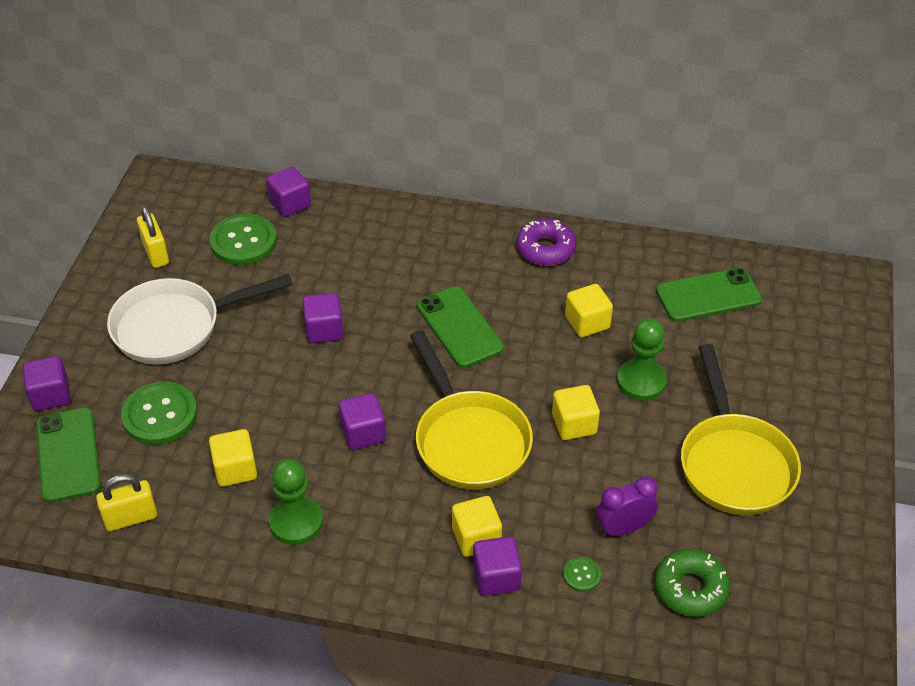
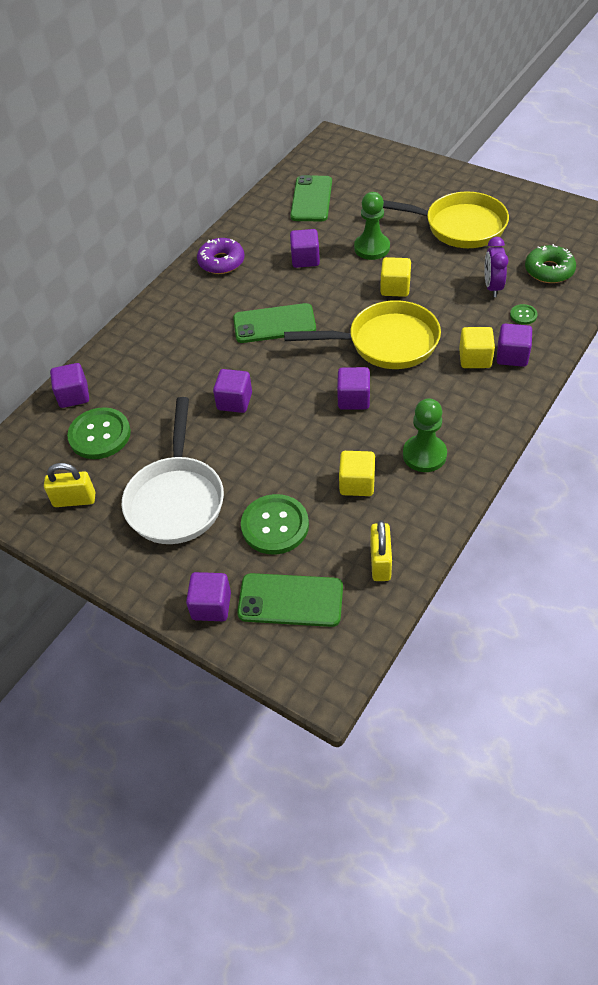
camera: 65 degrees left, 5 degrees up
yellow cube [565,284,613,337] -> purple cube [290,229,320,268]

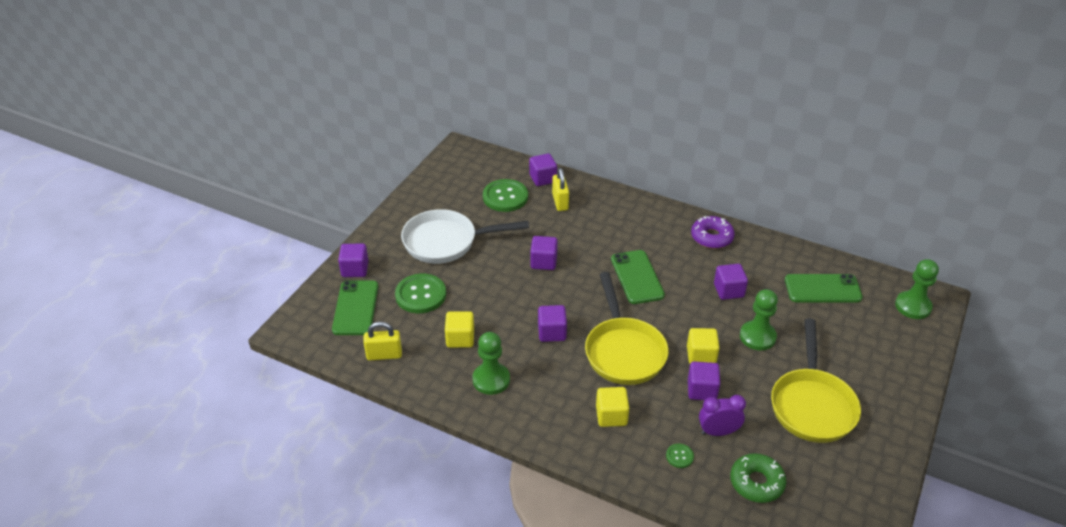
camera: 80 degrees right, 10 degrees down
yellow padlock [44,463,96,507] -> yellow padlock moved to [552,168,569,211]
purple cube [497,324,532,367] -> purple cube moved to [688,362,720,400]
none -> green pawn [895,259,939,319]

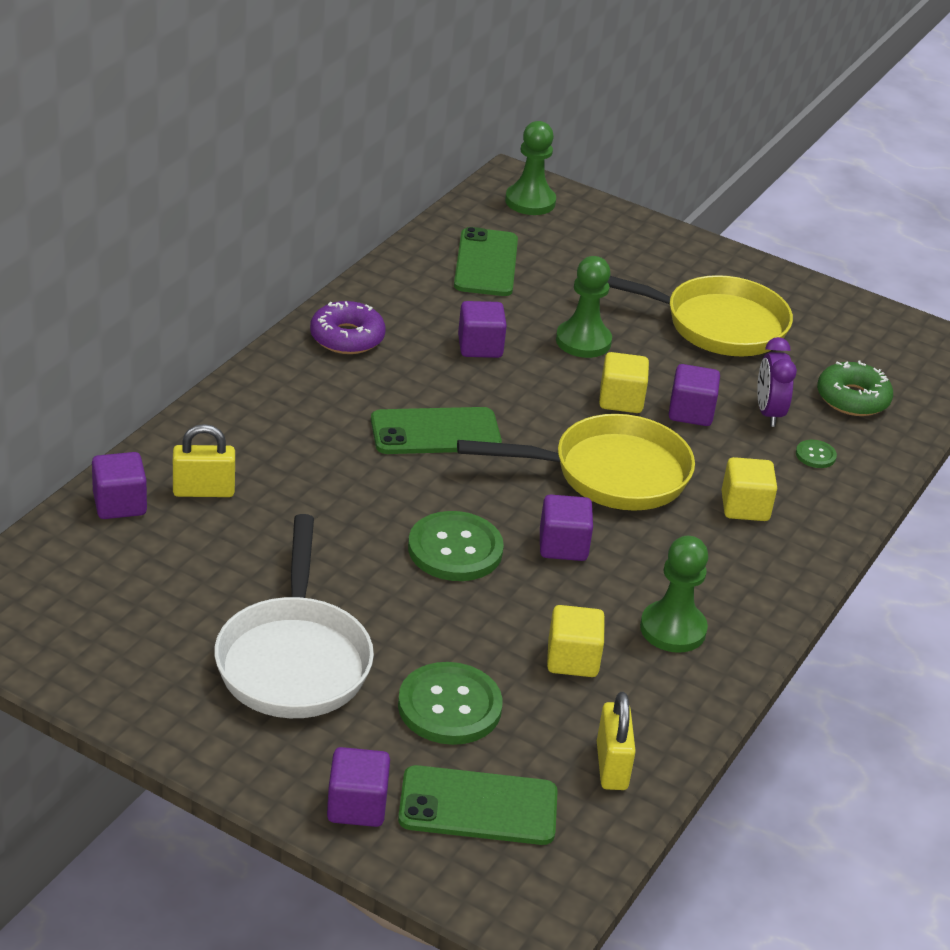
camera: 90 degrees left, 5 degrees down
green button [483,179,528,212] -> green button moved to [408,511,504,581]
purple cube [530,236,558,270] -> none

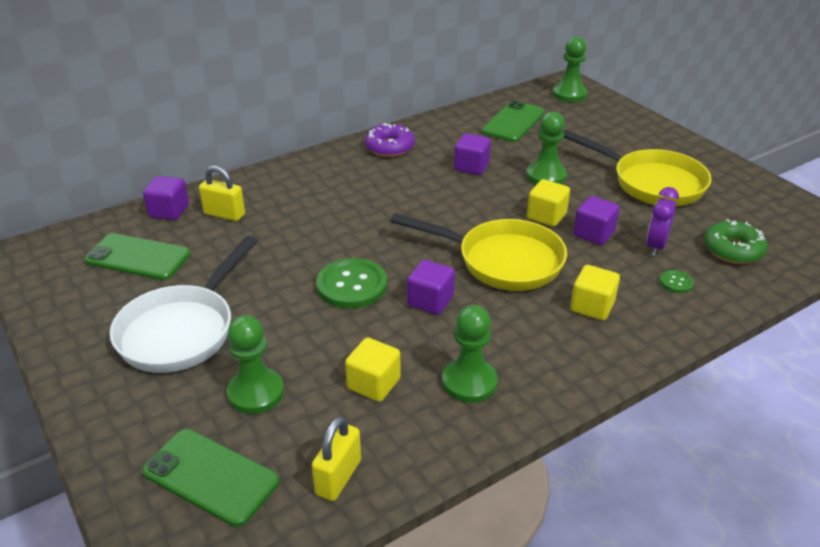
camera: 30 degrees right, 0 degrees up
purple cube [327,747,390,827] -> none
green phone [371,407,502,454] -> green phone moved to [84,233,190,280]
green button [398,662,503,745] -> green pawn [227,315,284,414]

